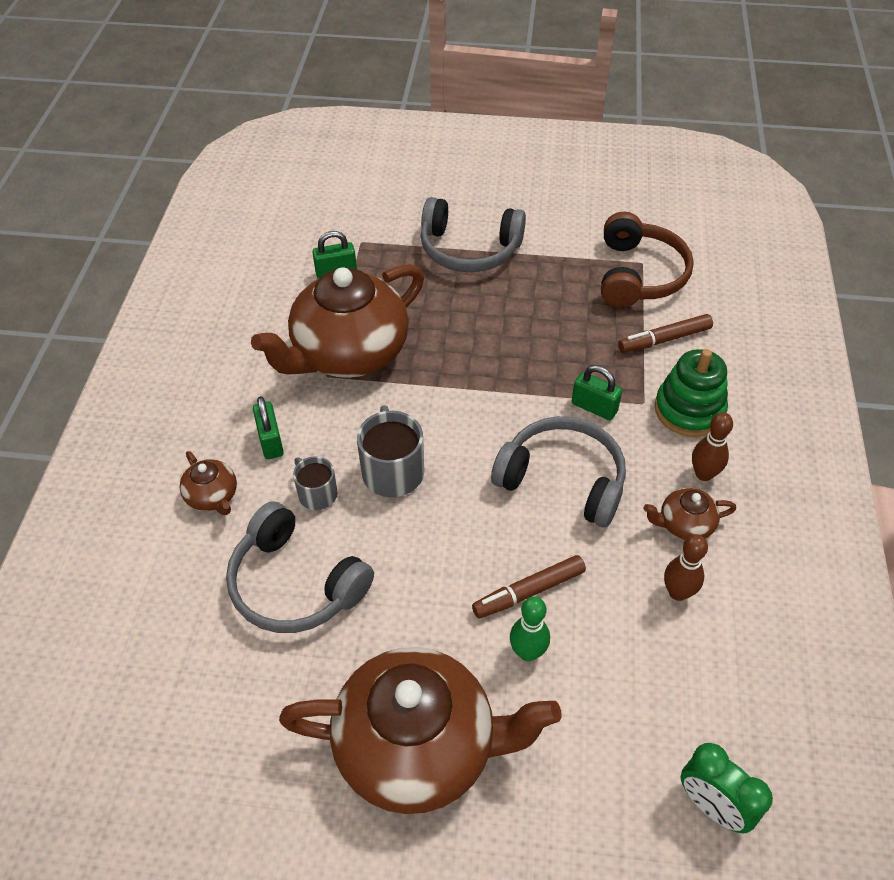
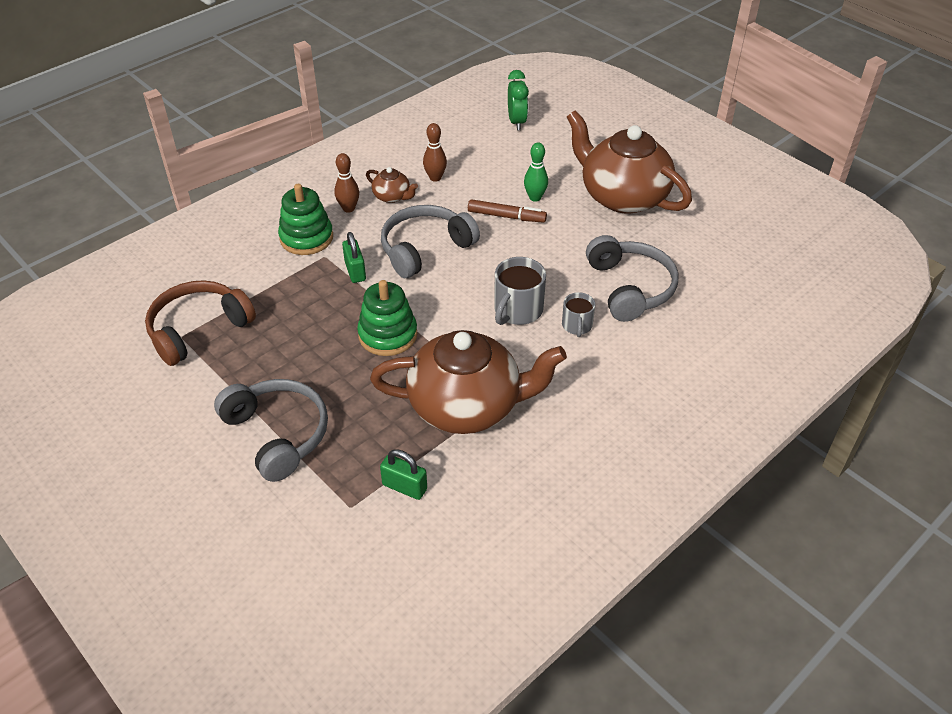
camera: 140 degrees left, 5 degrees down
brown teapot [180,451,237,515] -> none
green padlock [253,396,284,459] -> none
grey headphones [491,416,626,527] -> grey headphones turned 75 degrees clockwise [381,205,480,278]
brown marker [618,314,713,353] -> none
none -> green stacking toy [357,280,417,356]

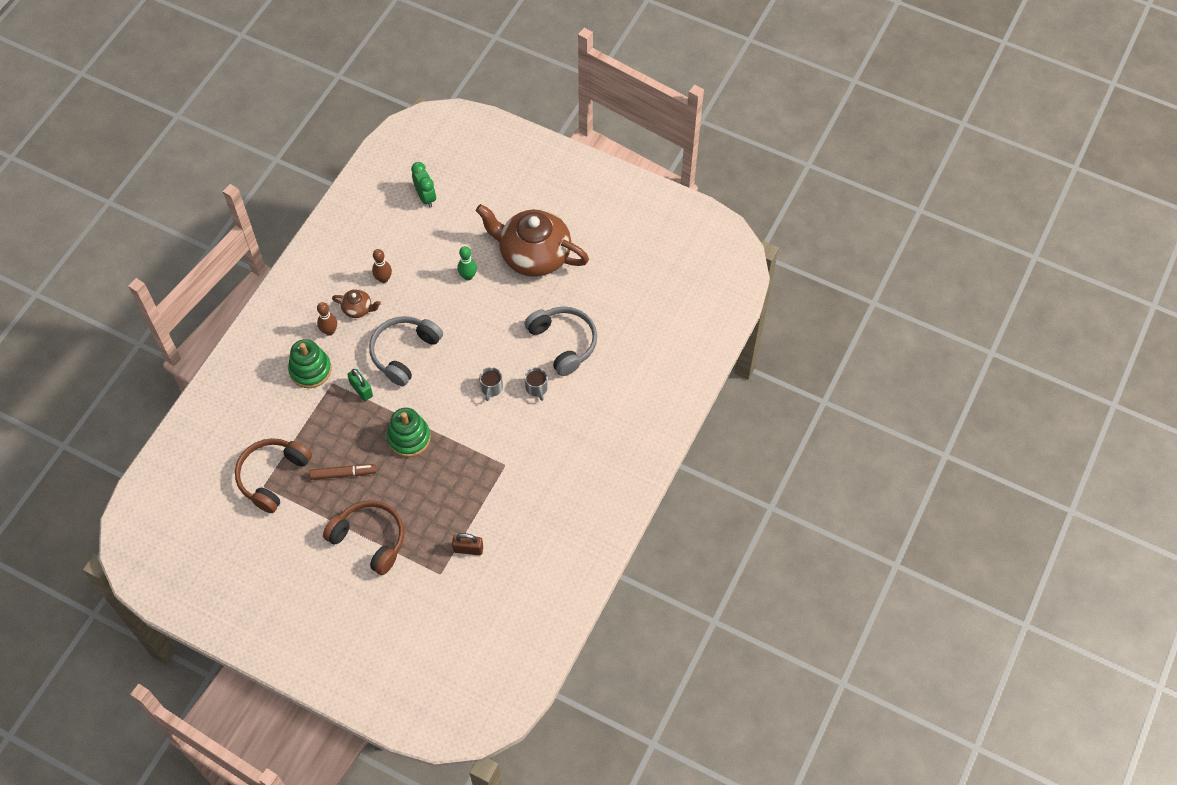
camera: 20 degrees left, 15 degrees up
grey headphones [214,379,328,482] -> brown headphones [323,500,404,575]
brown teapot [370,330,567,434] -> none
green padlock [380,449,427,500] -> brown padlock [452,533,483,555]
brown marker [468,199,547,223] -> brown marker moved to [309,464,377,480]
grey mug [494,257,546,325] -> grey mug [479,367,503,401], size x0.62

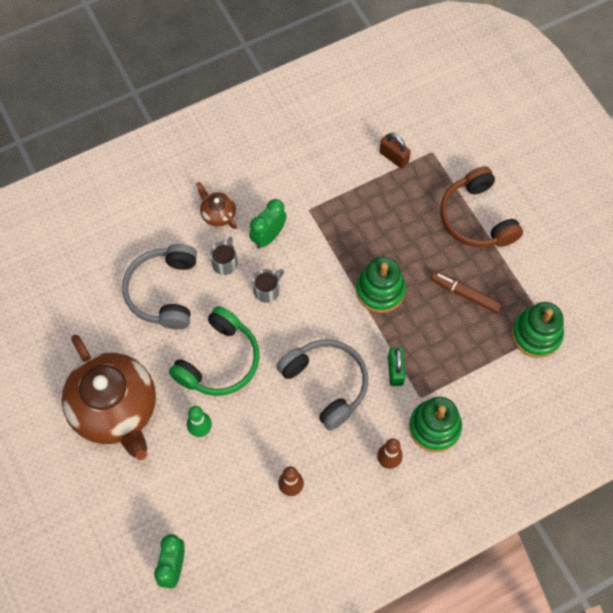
camera: 145 degrees left, 5 degrees up
brown headphones [235,438,312,513] -> green stacking toy [512,302,564,358]
brown teapot [332,289,381,318] -> brown teapot moved to [196,182,237,229]
grey headphones [369,316,443,386] -> grey headphones turned 105 degrees counterclockwise [276,339,368,431]
none -> green headphones [169,306,260,396]
none -> green clock [249,199,287,249]

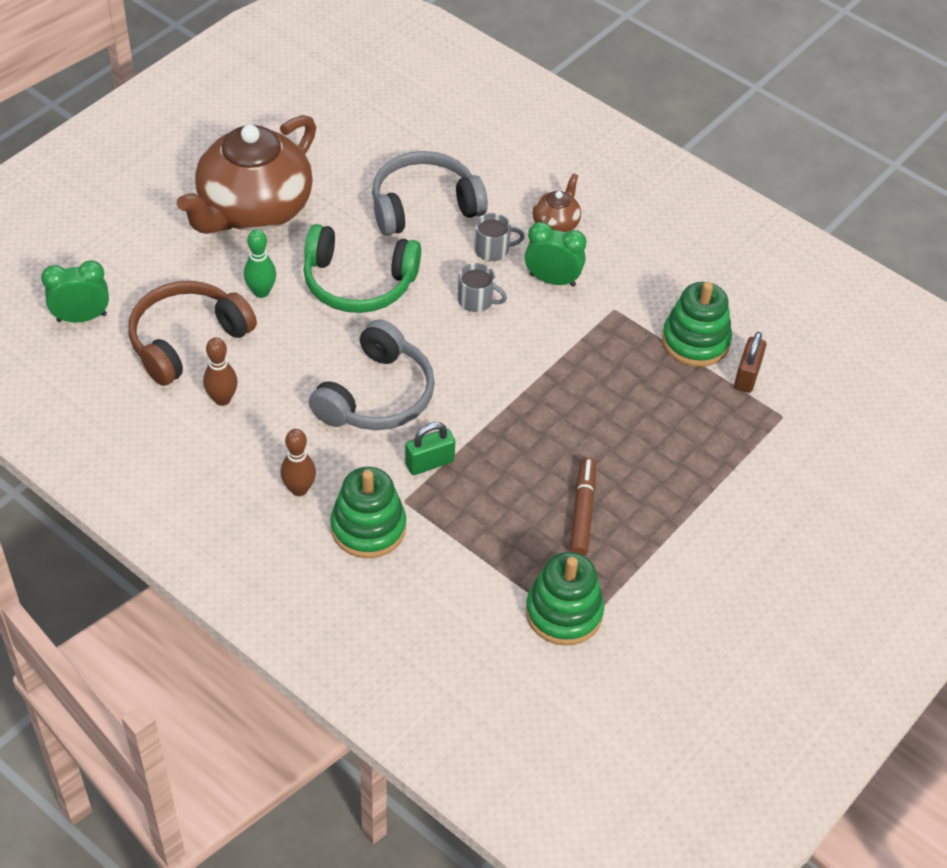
camera: 65 degrees right, 15 degrees down
green stacking toy [356,257,406,313] -> green stacking toy moved to [662,282,732,367]
brown headphones [440,166,523,247] -> brown headphones moved to [128,281,257,386]

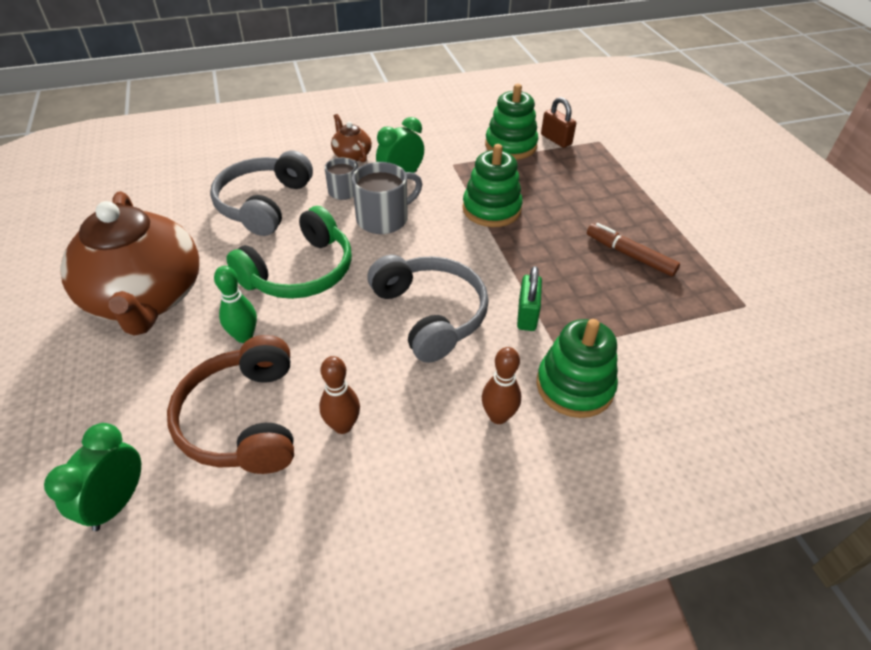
camera: 55 degrees left, 5 degrees down
grey mug [458,263,507,312] -> grey mug [352,162,422,234], size x1.62
green stacking toy [526,552,604,646] -> green stacking toy moved to [462,144,523,227]

